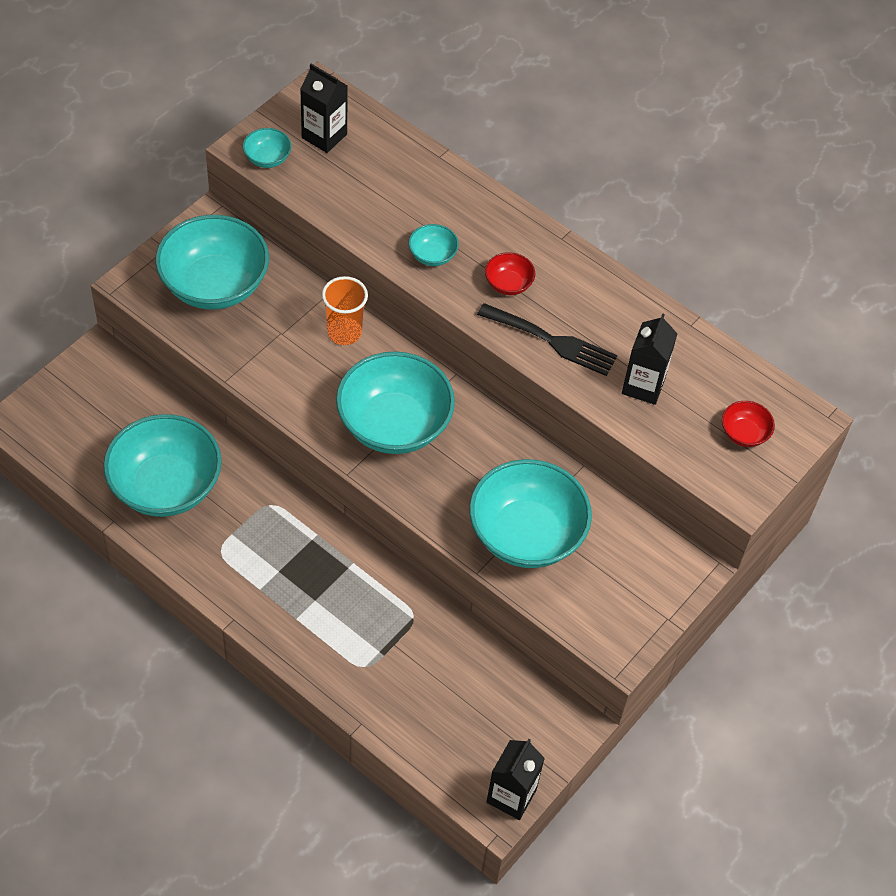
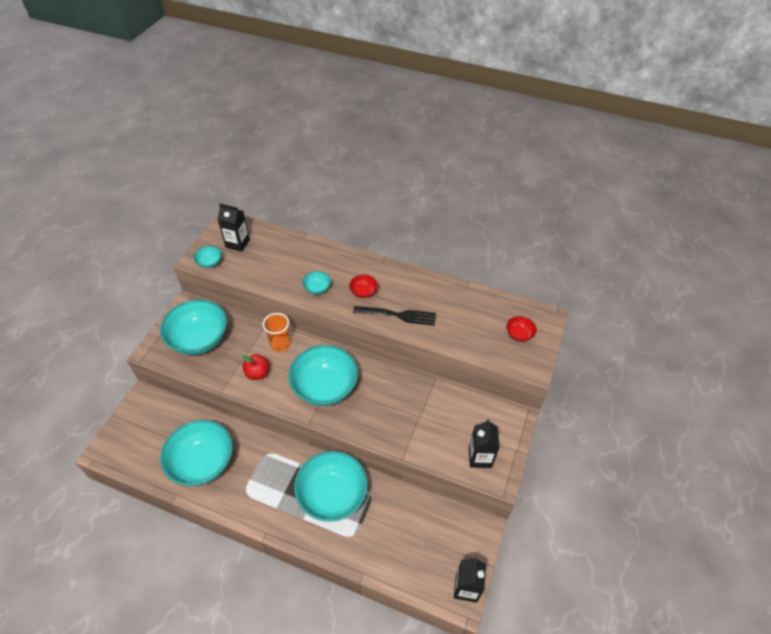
camera: 15 degrees left, 5 degrees down
turquoise bowl [469,459,592,568] -> turquoise bowl moved to [294,451,368,522]
black carton [622,313,677,405] -> black carton moved to [469,419,500,468]
none -> red apple [242,354,270,380]

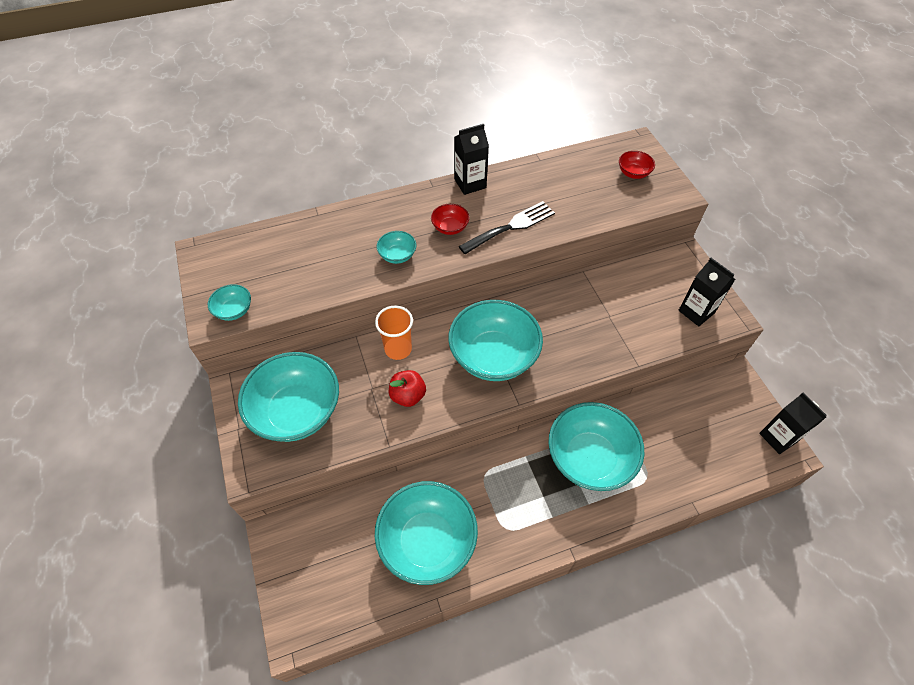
camera: 40 degrees left, 5 degrees up
black carton [218,204,250,252] -> black carton moved to [454,124,489,195]

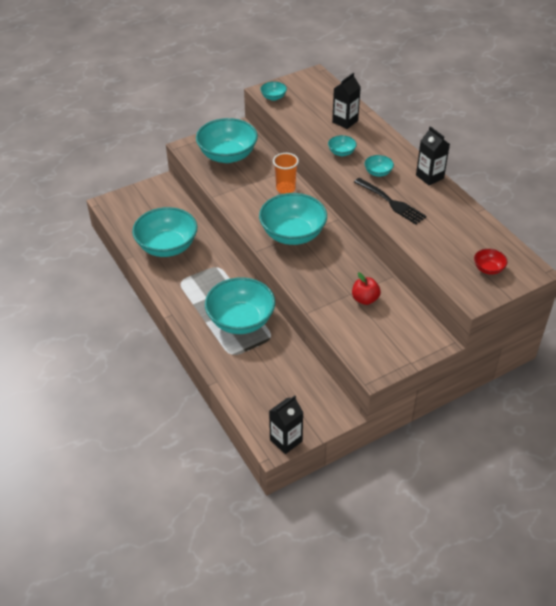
camera: 80 degrees right, 10 degrees down
red apple [389,370,426,407] -> red apple moved to [352,272,381,305]
red bowl [431,204,469,235] -> turquoise bowl [364,155,394,177]
black carton [678,258,736,326] -> black carton moved to [332,73,361,129]

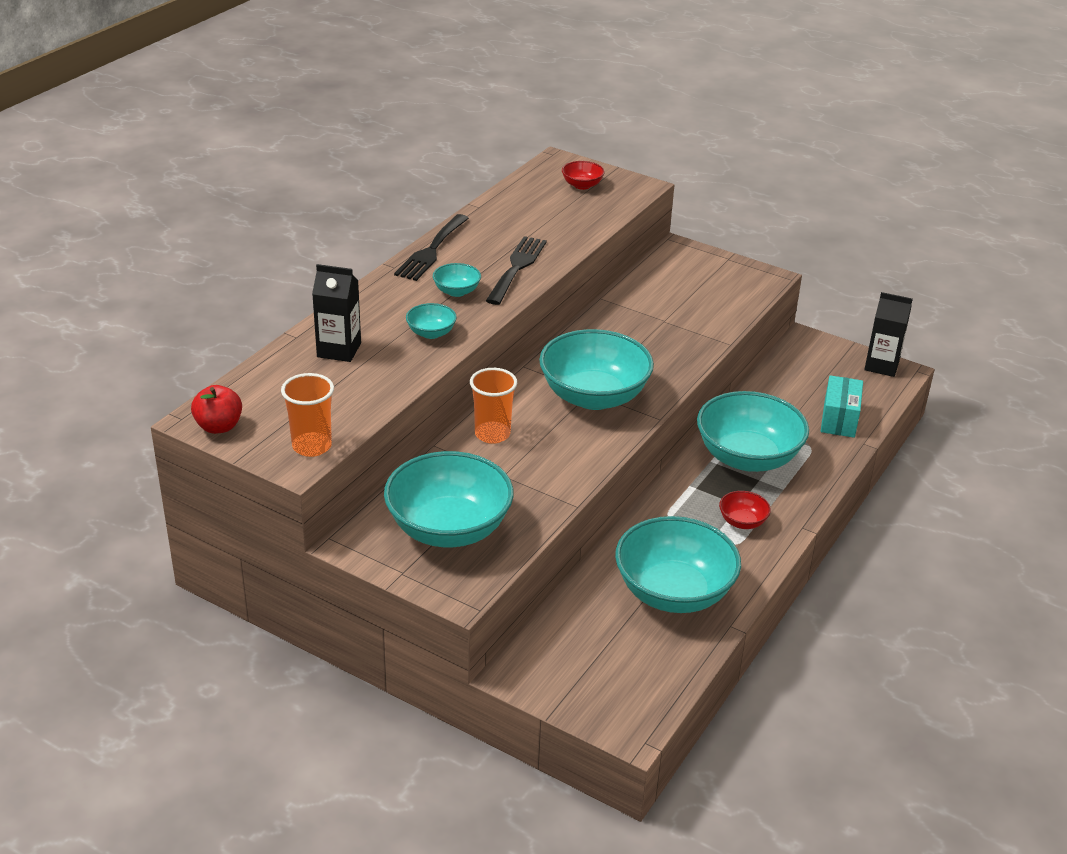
camera: 120 degrees left, 10 degrees down
turquoise bowl [260,81,287,101] -> orange cup [281,373,334,457]
red apple [352,272,381,305] -> red apple moved to [191,385,242,434]
black carton [416,126,450,185] -> black fork [394,214,469,281]
none -> red bowl [719,491,771,529]
none -> turquoise box [821,375,863,438]

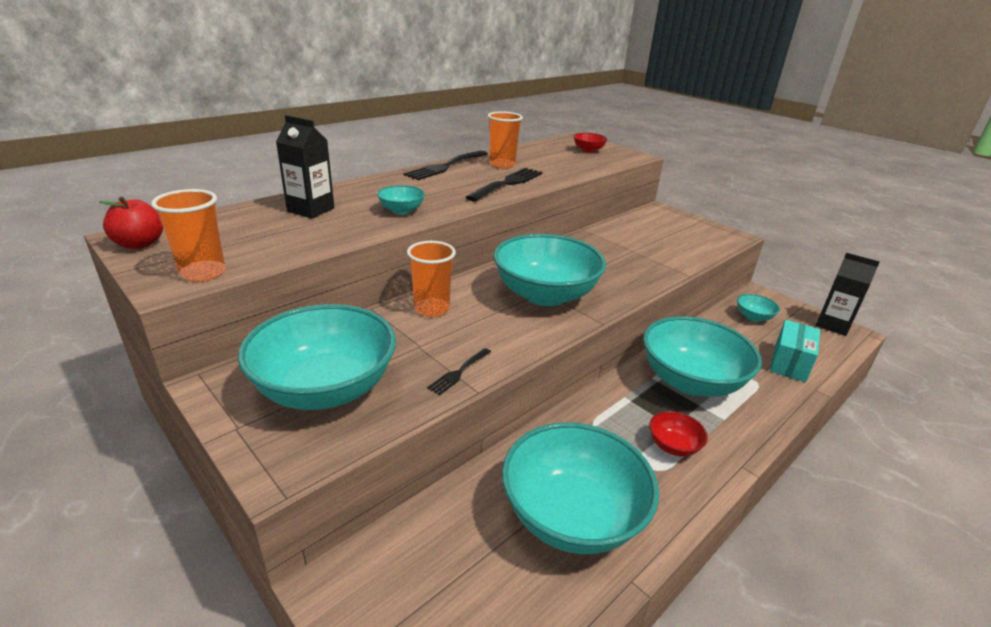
camera: 15 degrees right, 5 degrees down
turquoise bowl [433,263,481,297] -> turquoise bowl moved to [737,294,780,322]
none -> black fork [427,348,491,395]
none -> orange cup [488,111,523,168]

